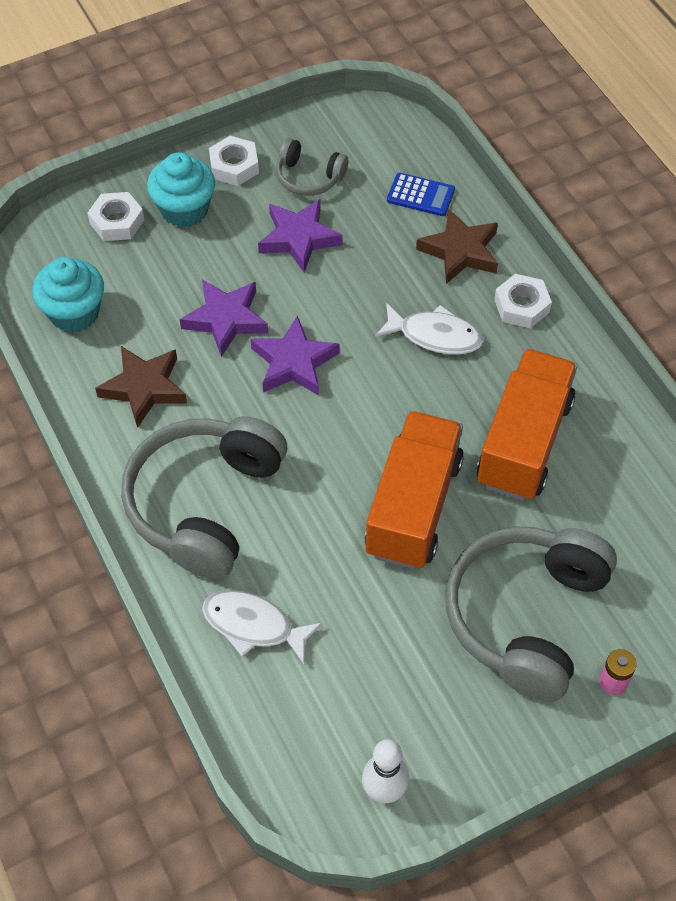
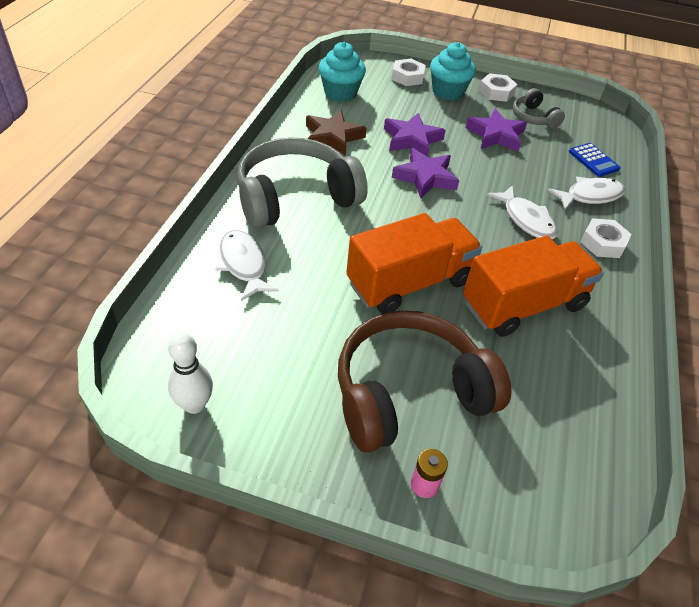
camera: 40 degrees right, 10 degrees down
brown star [416,208,498,284] -> white fish [548,177,625,210]
grey headphones [446,526,617,702] -> brown headphones [338,310,511,453]

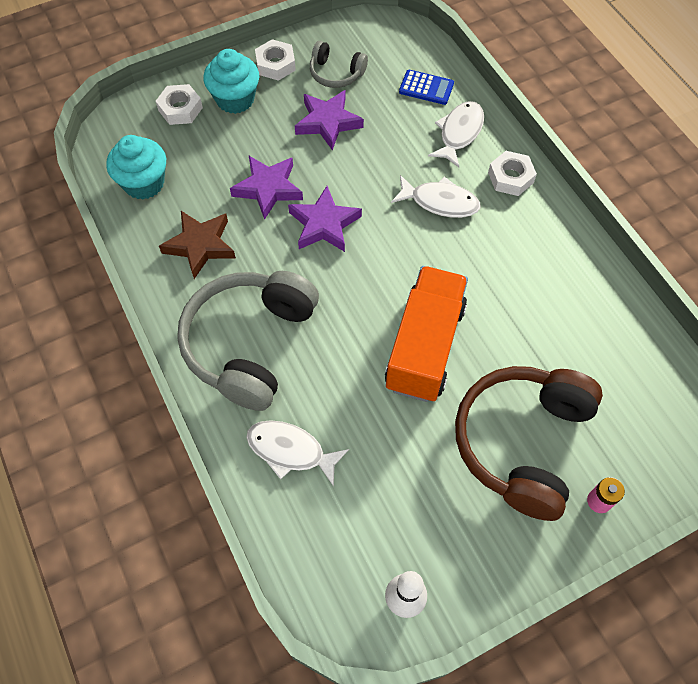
camera: 40 degrees left, 15 degrees up
orange truck [463,236,604,337] -> none

